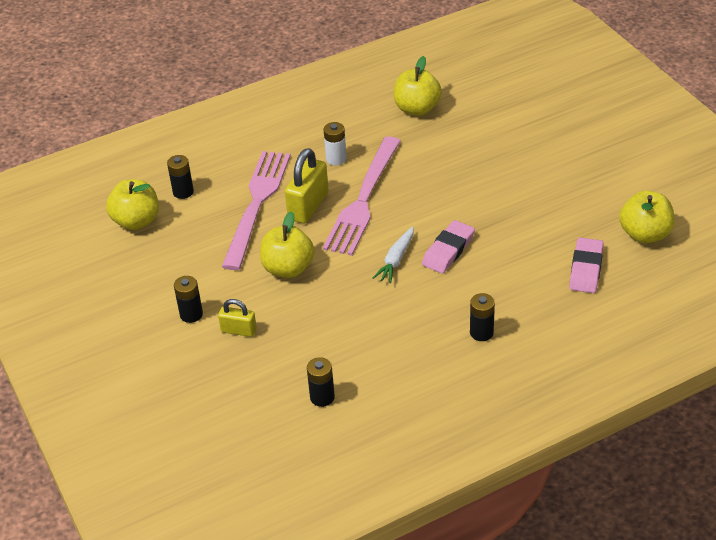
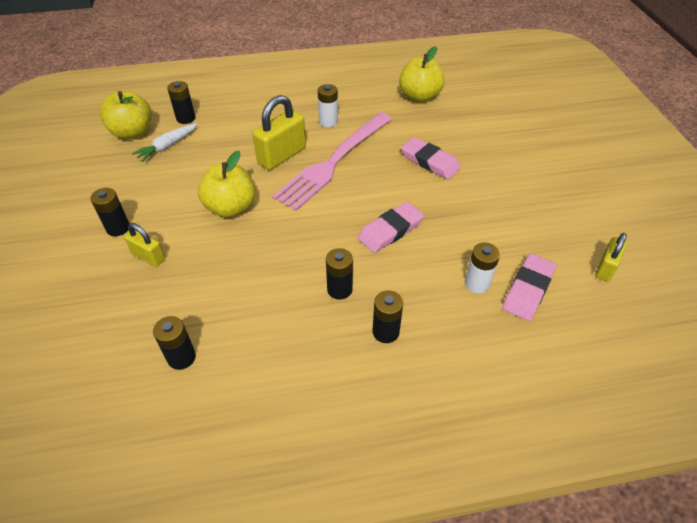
camera: 15 degrees right, 5 degrees up
pink fork [222,151,291,270] -> none
white carrot [373,227,414,283] -> white carrot moved to [132,123,198,162]
yellow apple [619,191,675,243] -> yellow padlock [595,233,627,282]
none -> black battery [326,248,353,300]
none -> pink eraser [401,137,461,179]
none -> white battery [465,242,500,293]

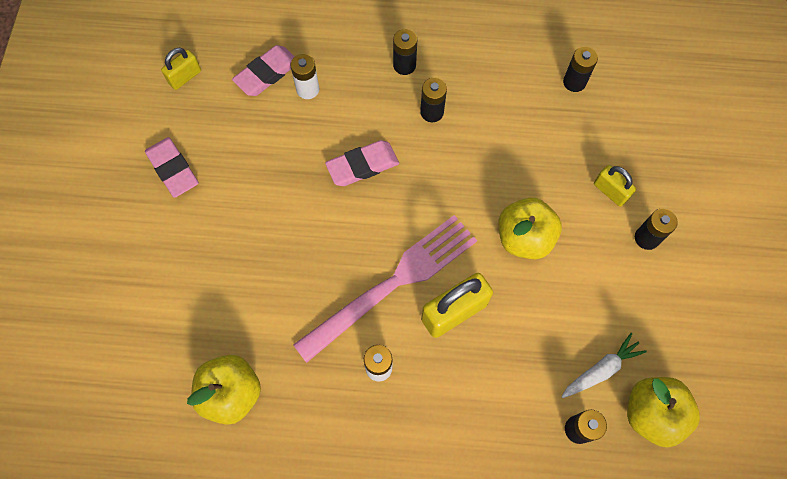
camera: 165 degrees left, 20 degrees up
pink eraser [401,137,461,179] -> pink eraser moved to [145,137,199,198]

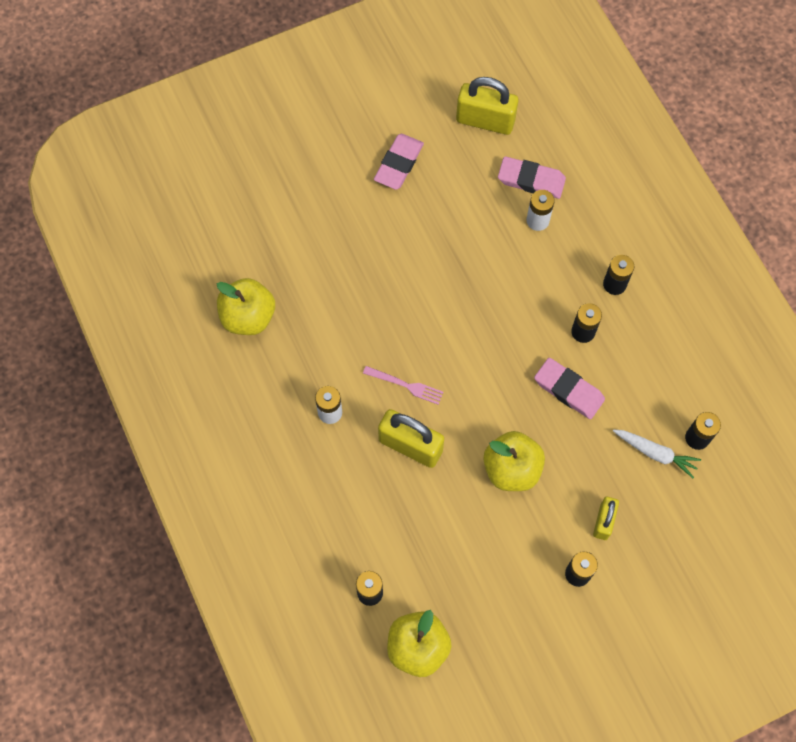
camera: 60 degrees right, 0 degrees up
yellow padlock [161,48,201,90] -> yellow padlock [456,77,518,135], size x1.71
pink fork [293,215,477,363] -> pink fork [363,366,443,405], size x0.42
pink eraser [325,140,399,186] -> pink eraser moved to [534,358,605,419]
white carrot [561,333,647,398] -> white carrot moved to [613,429,701,478]

